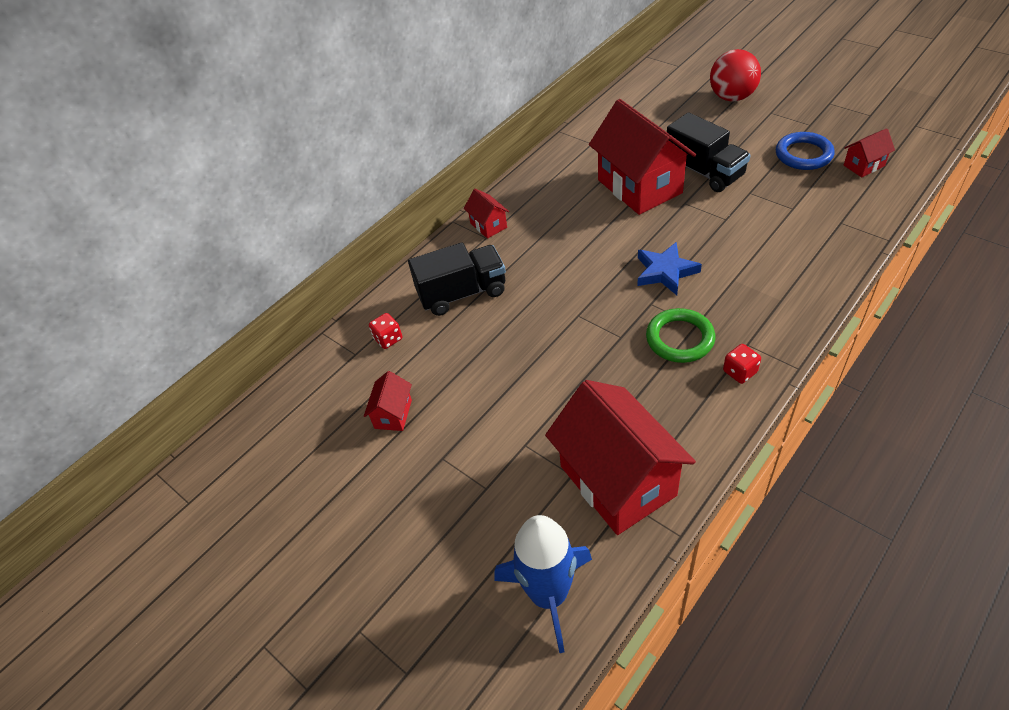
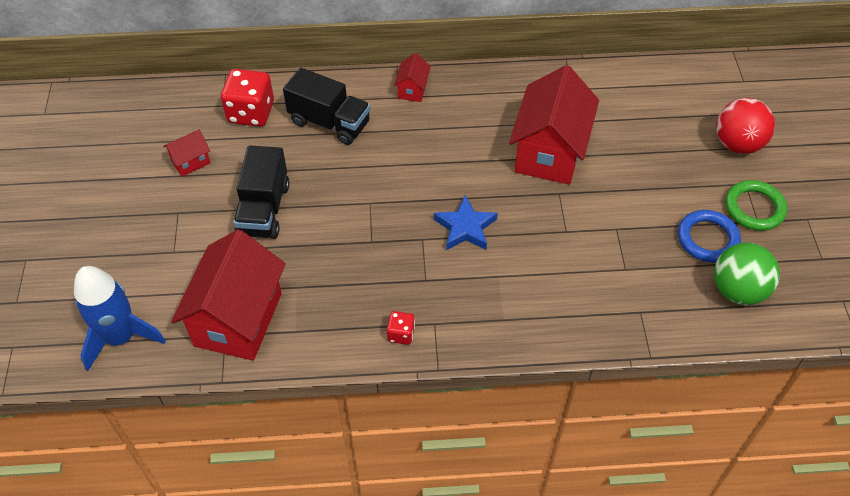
camera: 40 degrees right, 5 degrees up
red dice [369,313,402,349] -> red dice [221,69,274,127], size x1.98
green ring [646,308,715,363] -> green ring moved to [725,180,787,231]
black truck [667,112,751,192] -> black truck moved to [233,145,290,239]
red house [844,128,895,177] -> green ball [714,243,780,305]

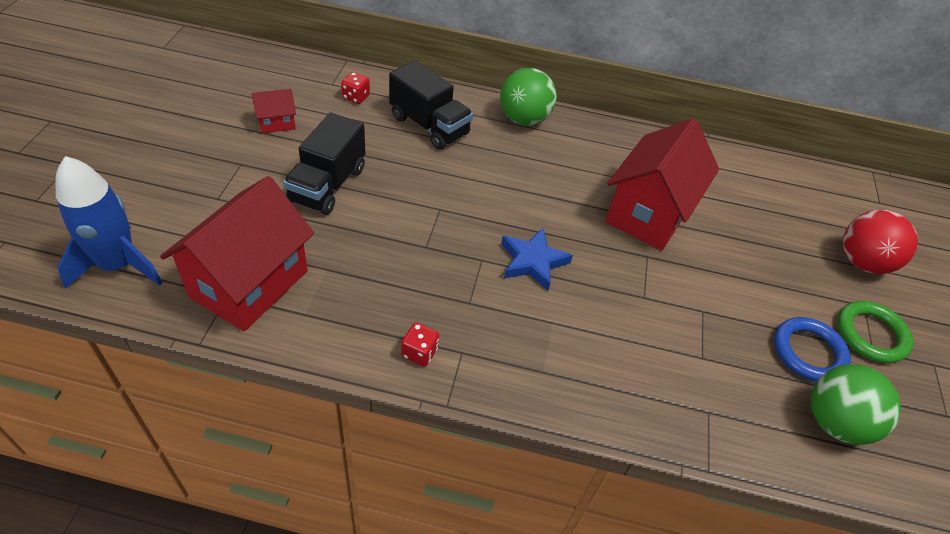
camera: 10 degrees right, 5 degrees down
red dice [221,69,274,127] -> red dice [341,72,370,104], size x0.51
red house [394,53,431,102] -> green ball [500,68,557,126]

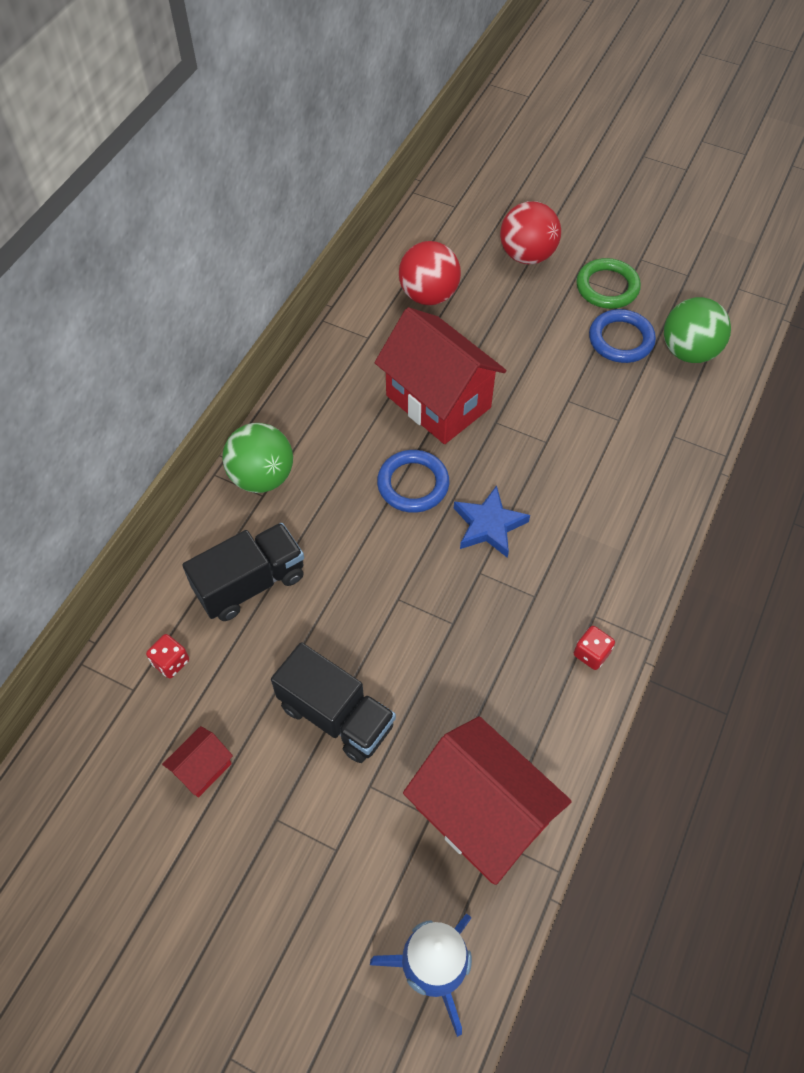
camera: 70 degrees left, 10 degrees up
red house [252,89,296,133] -> red house turned 45 degrees clockwise [162,726,233,798]
none -> blue ring [377,450,449,513]
none -> red ball [399,241,461,305]

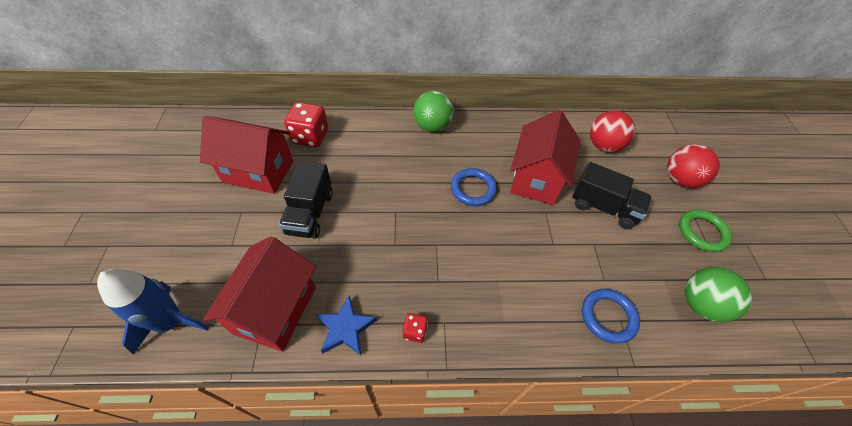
camera: 60 degrees right, 5 degrees down
red dice [146,634,189,679] -> red dice [284,102,328,148], size x1.98
red house [162,726,233,798] -> red house [200,116,293,194], size x2.26
black truck [182,523,304,621] -> black truck moved to [572,162,652,229]
blue star [454,485,530,558] -> blue star moved to [316,295,377,355]
blue ring [589,309,656,363] -> blue ring moved to [582,289,640,344]

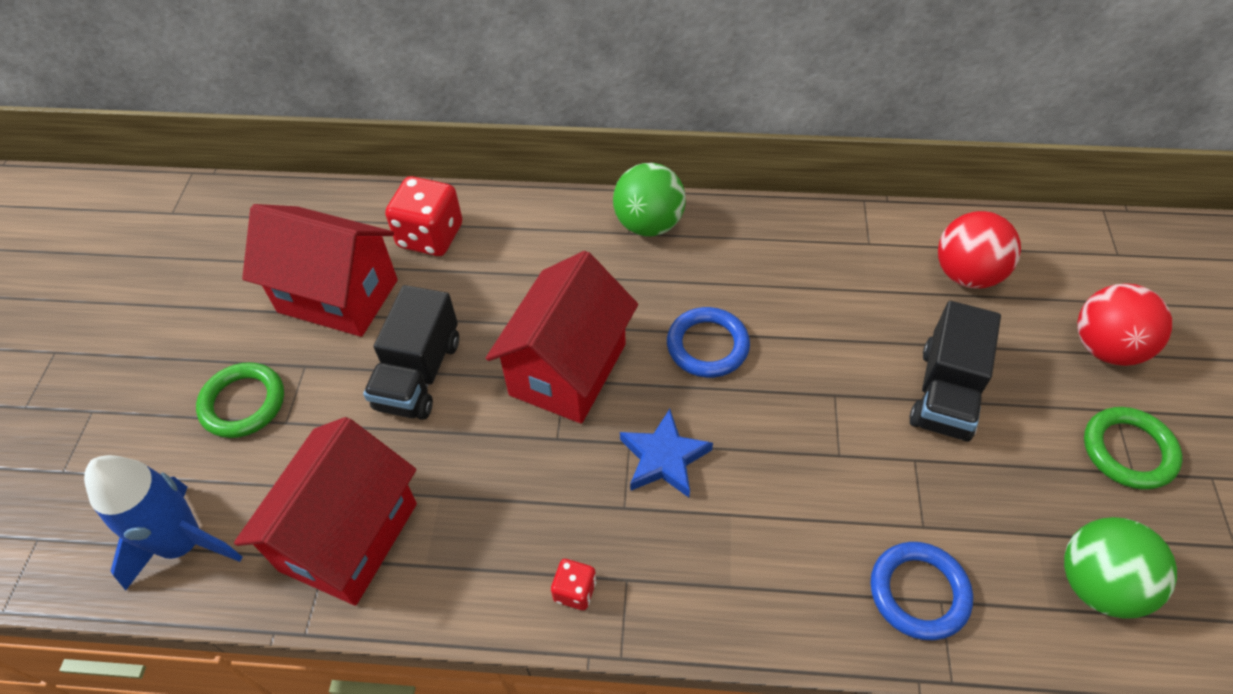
camera: 10 degrees right, 0 degrees up
blue star [316,295,377,355] -> blue star moved to [620,409,713,497]
red house [510,110,580,205] -> red house moved to [486,251,638,424]
black truck [572,162,652,229] -> black truck turned 75 degrees clockwise [909,301,1001,442]
none -> green ring [196,362,284,438]

